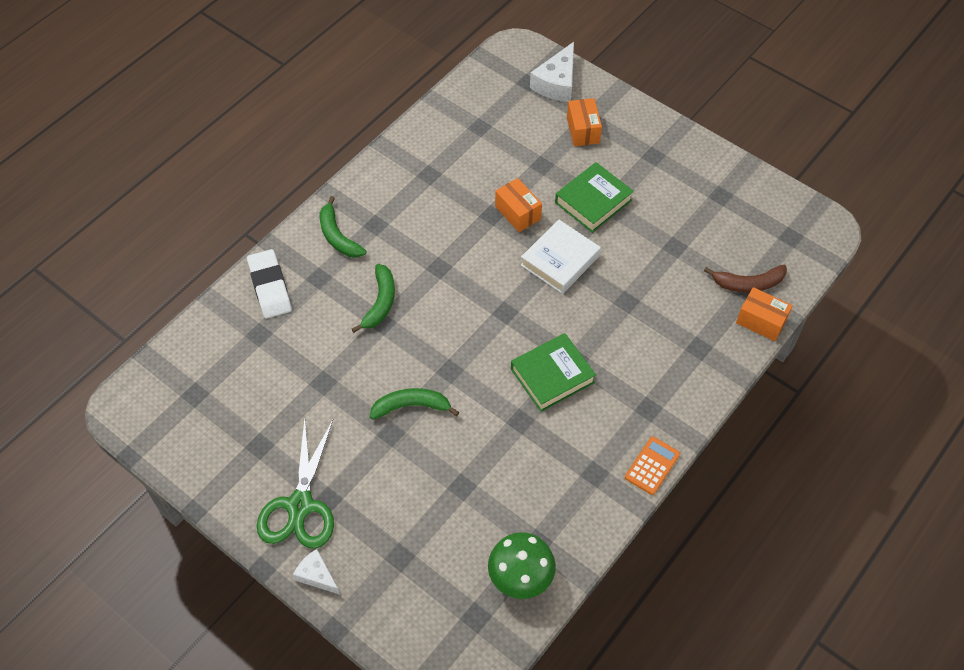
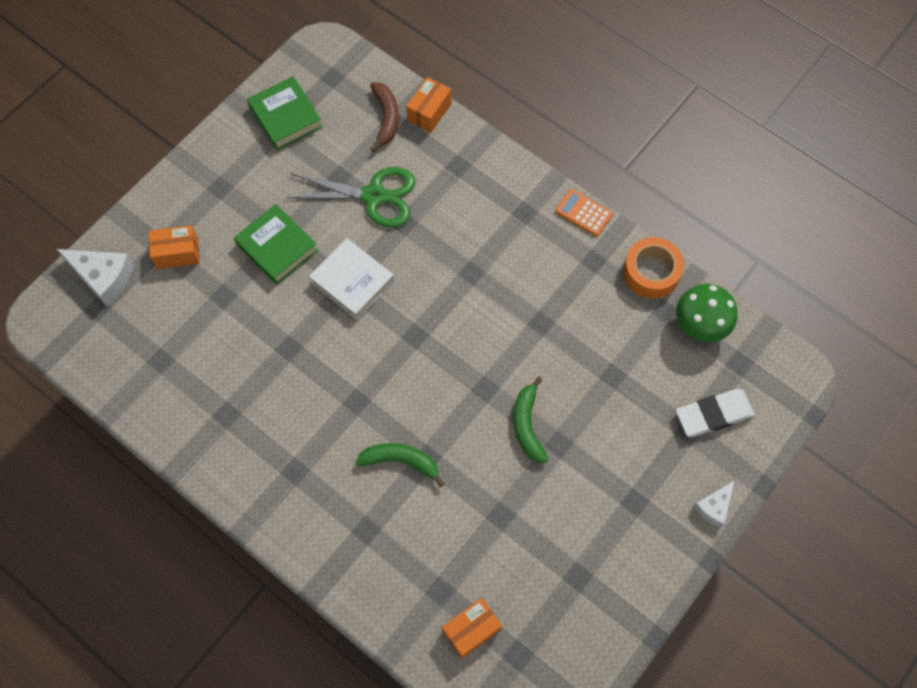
camera: 90 degrees left, 10 degrees up
white eraser [247,249,292,318] -> white eraser moved to [676,389,755,437]
green scissors [257,418,334,549] -> green scissors moved to [285,167,416,227]
green banana [320,196,366,257] -> none
orange box [495,178,542,232] -> orange box moved to [442,598,502,659]
green book [511,333,596,412] -> green book moved to [247,76,323,150]
none -> orange tape [623,237,684,299]

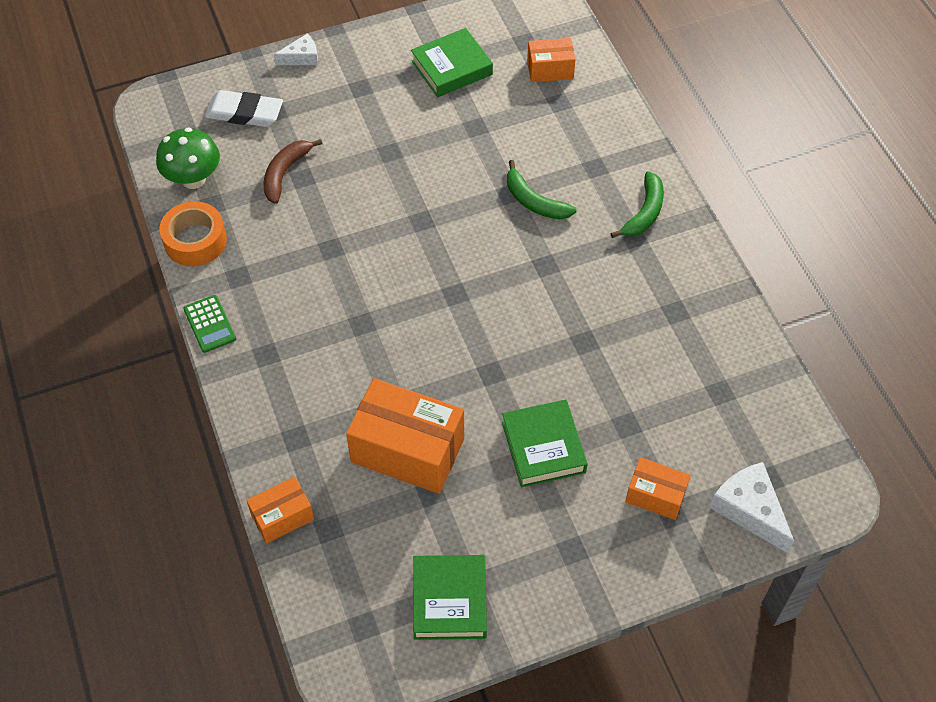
camera: 150 degrees left, 10 degrees down
green scissors [285,167,416,227] -> orange box [346,378,464,494]
white book [309,238,394,320] -> none
brown banana [370,82,399,152] -> brown banana moved to [264,139,323,204]
green banana [514,377,548,463] -> green banana moved to [611,171,664,238]
orange calculator [555,189,613,236] -> green calculator [183,295,236,353]
none -> green book [411,28,493,97]

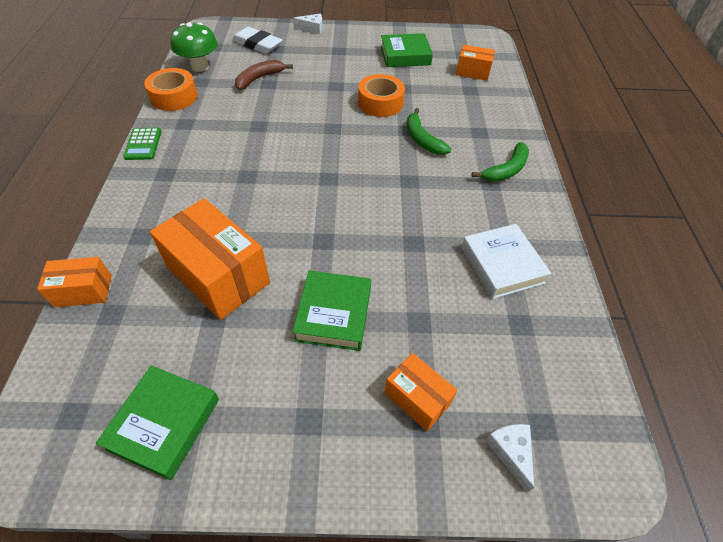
camera: 20 degrees right, 5 degrees down
white cheese [710,462,794,553] -> white cheese [485,424,534,493], size x0.60
none -> orange tape [358,74,405,117]
none -> white book [461,224,551,299]

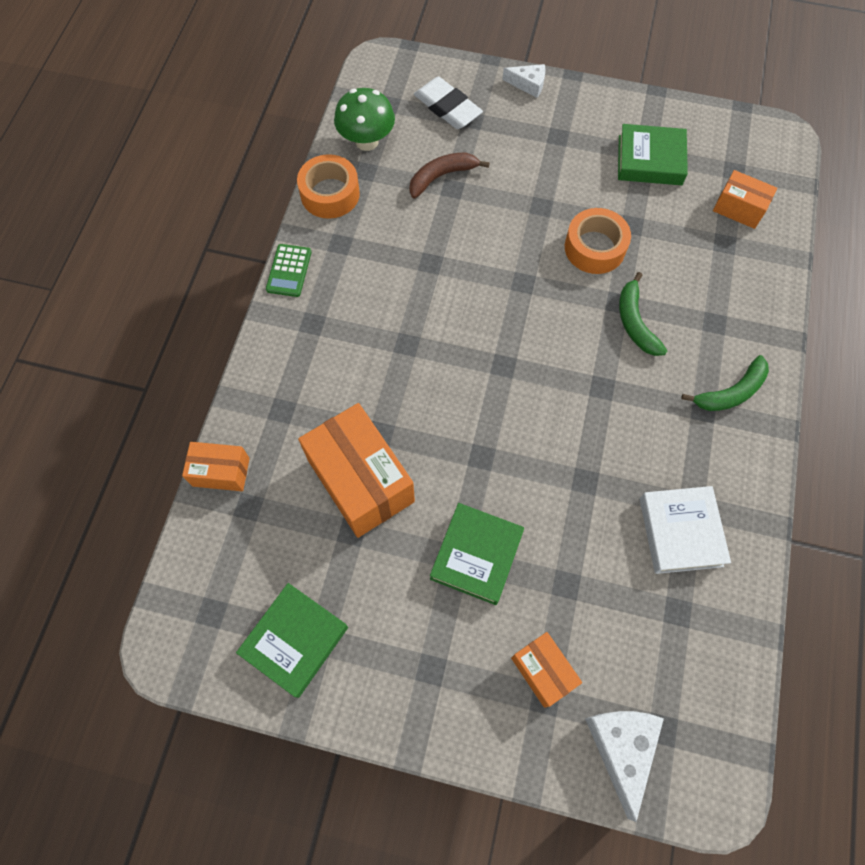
camera: 15 degrees right, 15 degrees up
white cheese [485,424,534,493] -> white cheese [585,711,664,822], size x1.66

